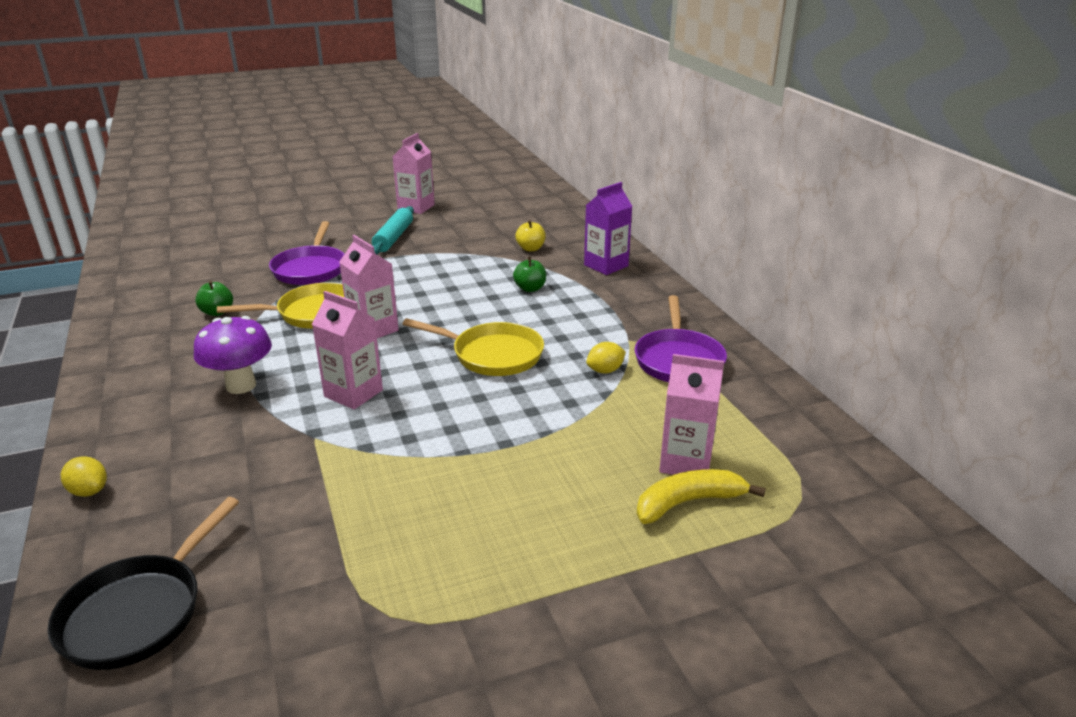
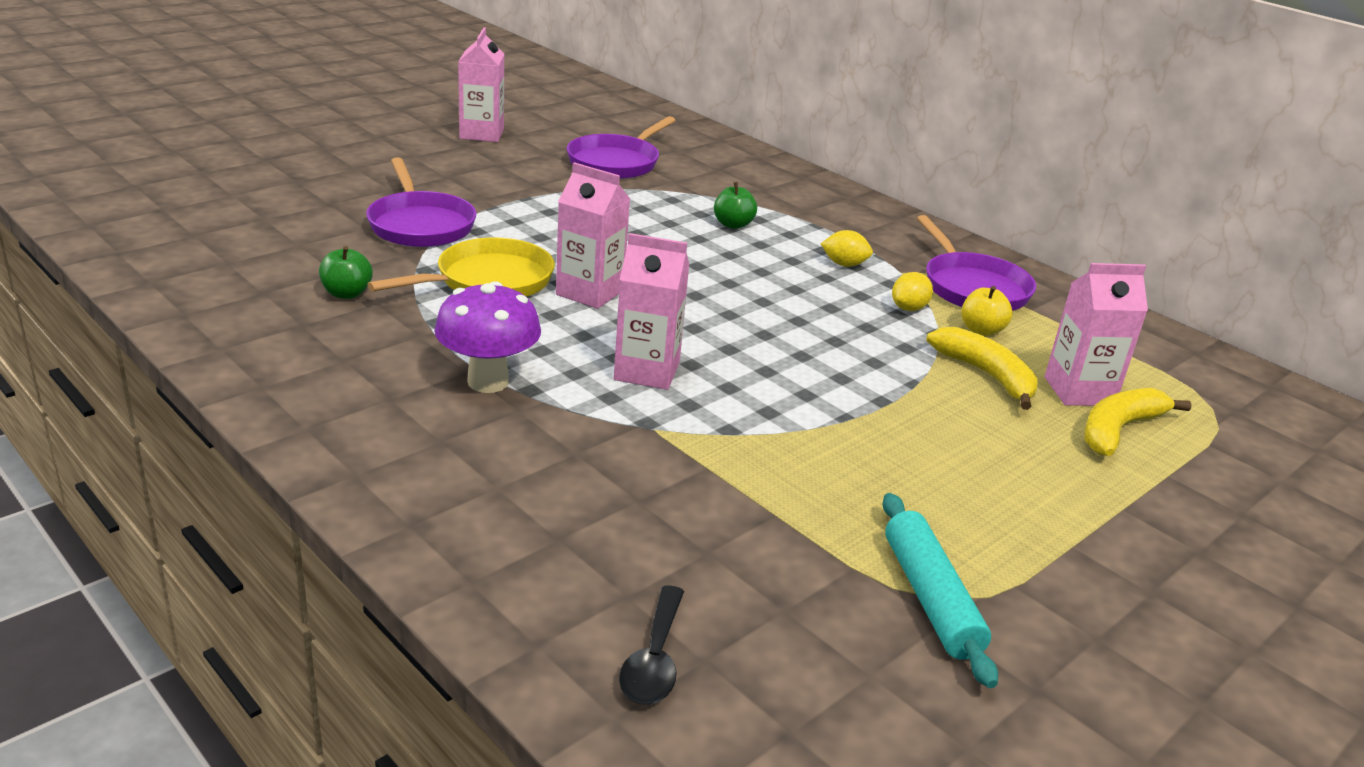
camera: 25 degrees left, 0 degrees up
black pan [47,497,239,670] -> black spoon [619,585,684,705]
yellow lemon [61,456,107,497] -> yellow lemon moved to [821,230,873,267]
turquoise rolling pin [372,206,414,254] -> turquoise rolling pin moved to [882,493,998,688]
yellow pan [403,318,544,376] -> none
yellow apple [515,220,546,252] -> yellow apple moved to [961,286,1012,336]
purple carton [584,182,632,275] -> none
none -> purple pan [567,116,676,179]
none -> yellow banana [926,327,1038,410]

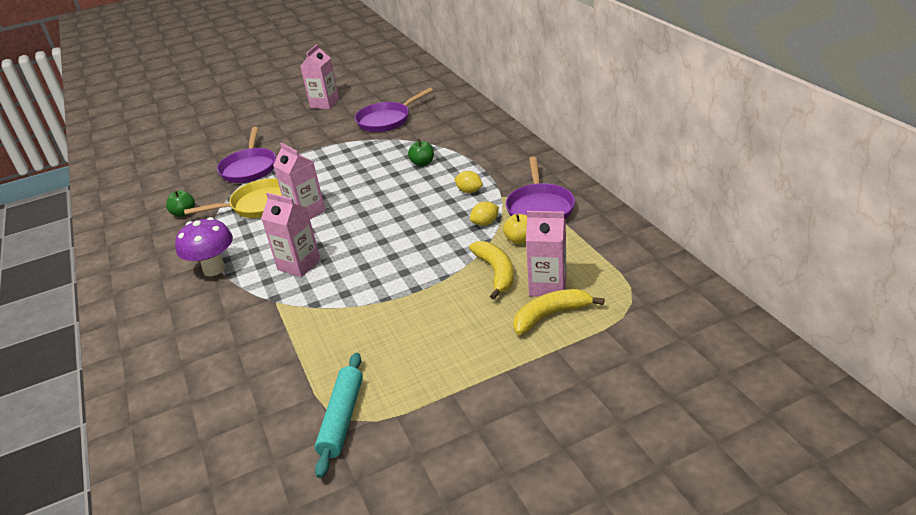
camera: 25 degrees right, 5 degrees up
black spoon [619,585,684,705] -> none

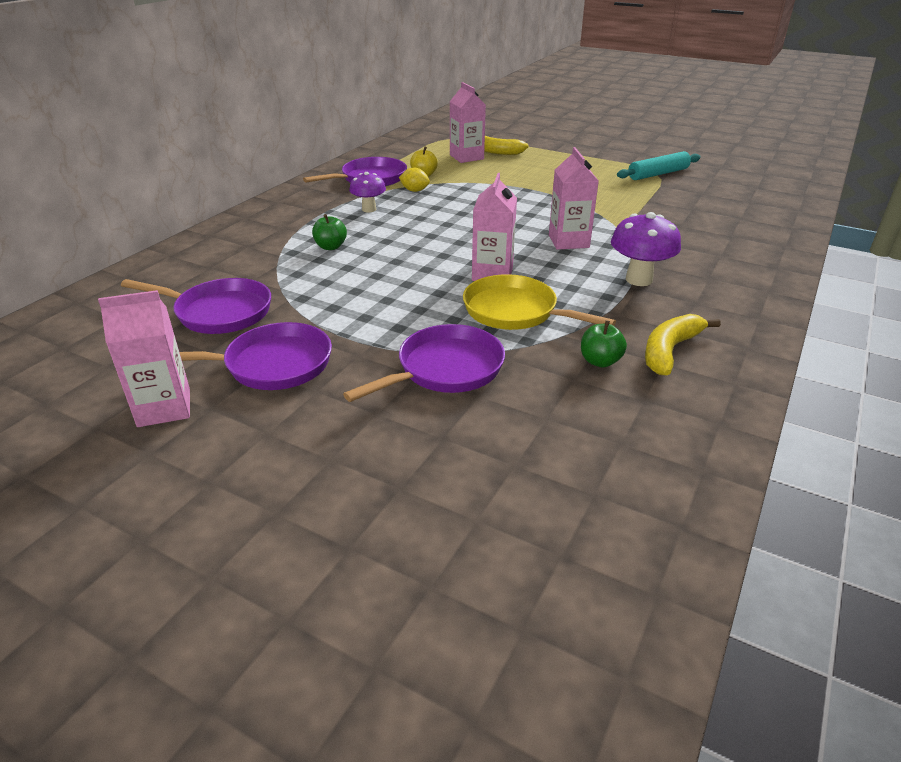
camera: 130 degrees left, 0 degrees up
yellow lemon [454,171,483,193] -> purple mushroom [349,172,386,212]
yellow banana [469,241,514,300] -> yellow banana moved to [645,314,721,375]
none -> purple pan [180,322,332,390]

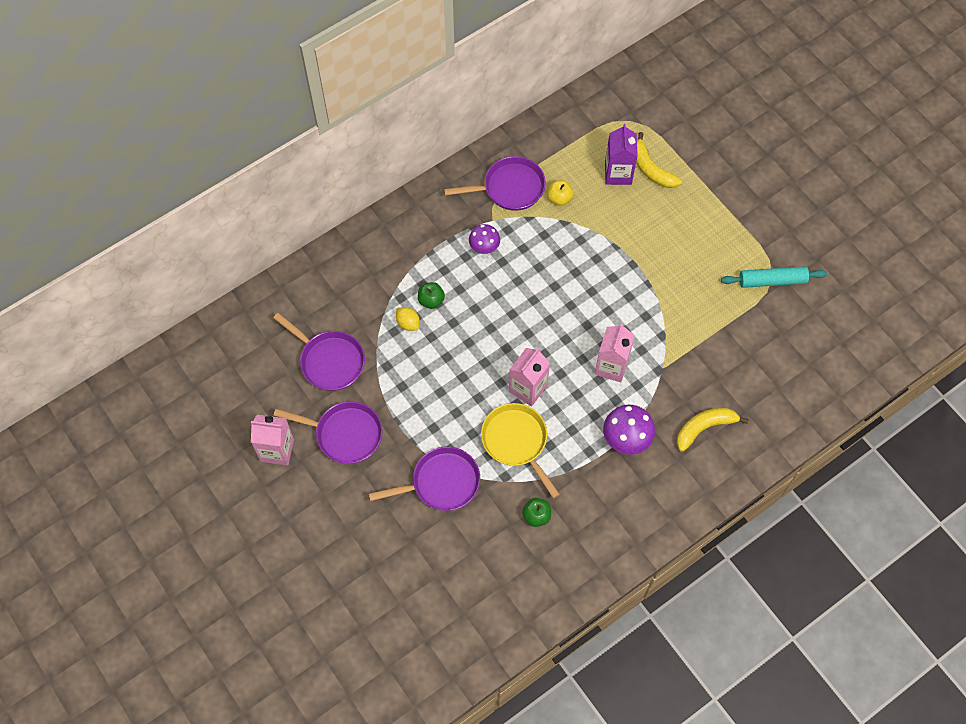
camera: 25 degrees right, 30 degrees up
yellow lemon [399,168,430,192] -> yellow lemon moved to [396,307,420,331]
pink carton [450,82,486,163] -> purple carton [605,124,638,185]
yellow banana [645,314,721,375] -> yellow banana moved to [677,408,749,452]

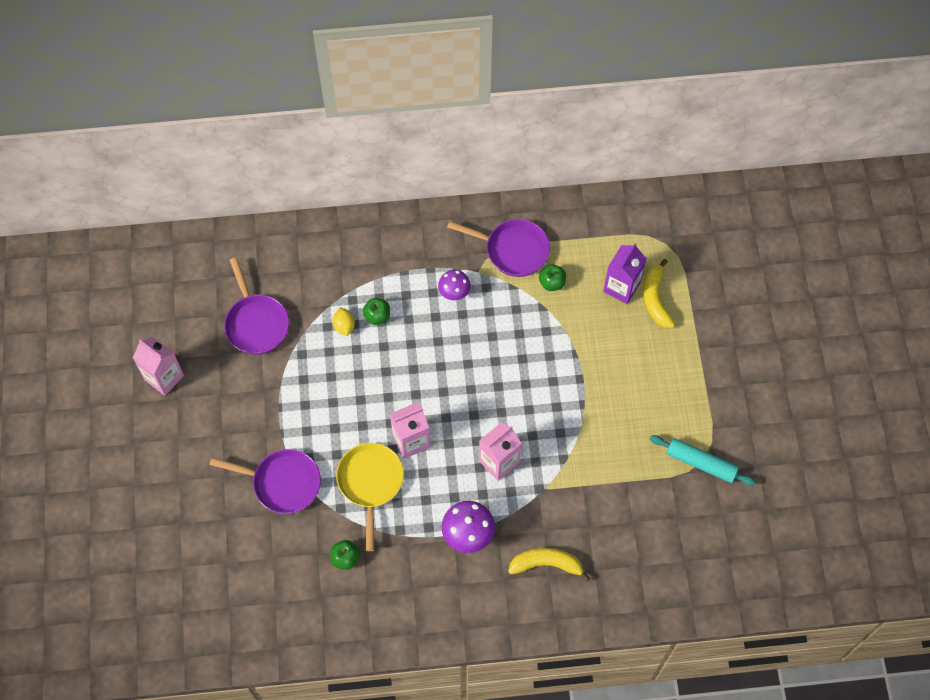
camera: 30 degrees right, 0 degrees up
purple pan [273,401,383,464] -> none
yellow apple [547,180,574,206] -> green apple [539,264,566,291]

